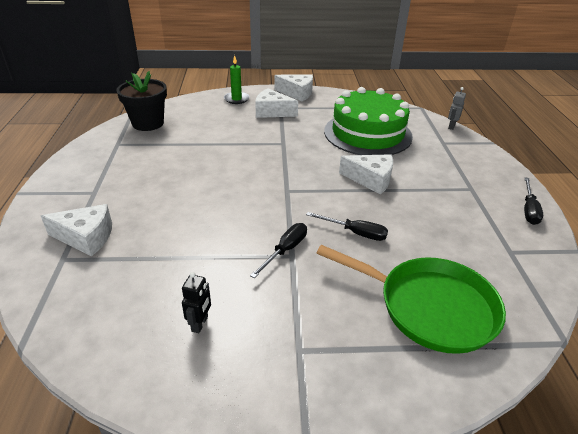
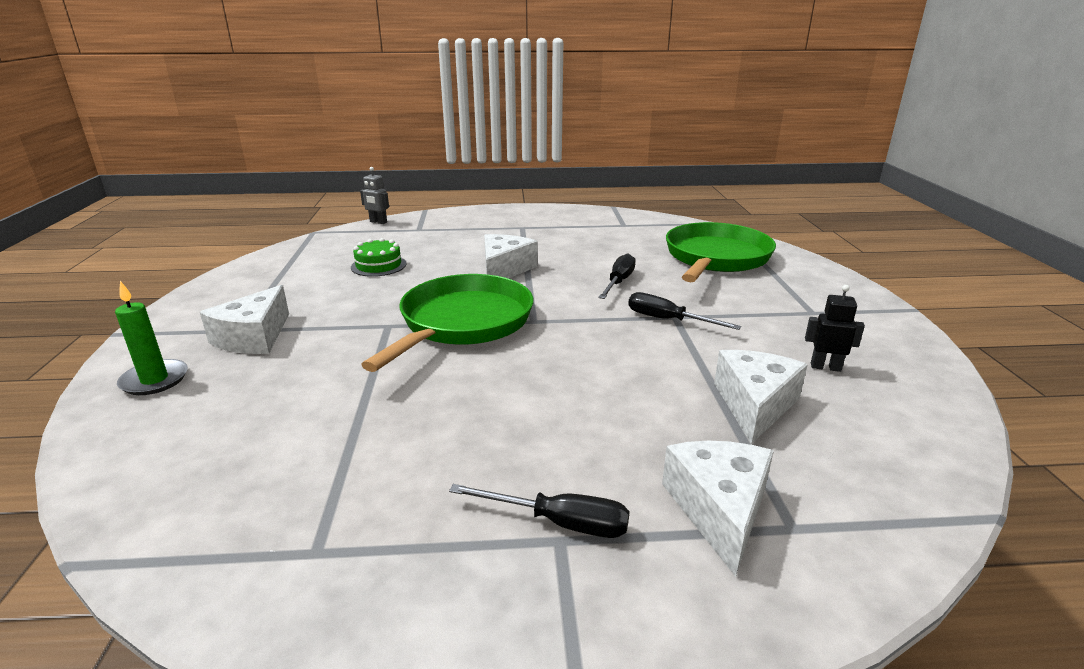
camera: 90 degrees left, 10 degrees down
black flower pot [116,71,167,131] -> none
white cheese [274,74,313,102] -> white cheese moved to [714,350,808,444]
green cake [324,87,413,155] -> green cake [351,238,406,277], size x0.41
black screwdriver [524,178,543,225] -> black screwdriver moved to [449,484,630,538]
none -> green pan [361,274,533,372]

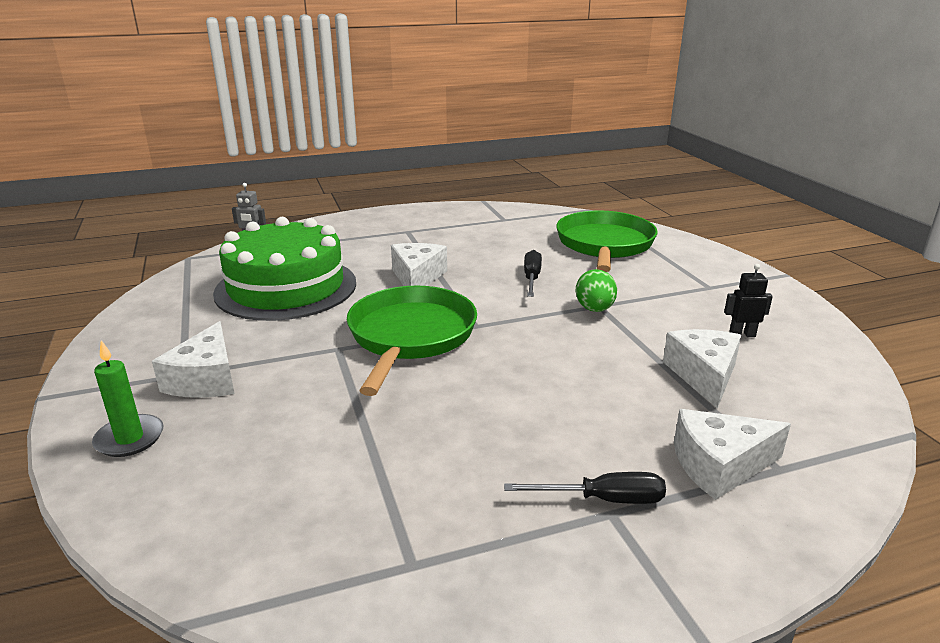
camera: 15 degrees left, 0 degrees up
green cake [351,238,406,277] -> green cake [213,217,356,321], size x2.46
black screwdriver [628,292,741,330] -> green egg [576,269,617,312]
white cheese [662,441,774,577] -> white cheese turned 90 degrees counterclockwise [674,409,791,500]

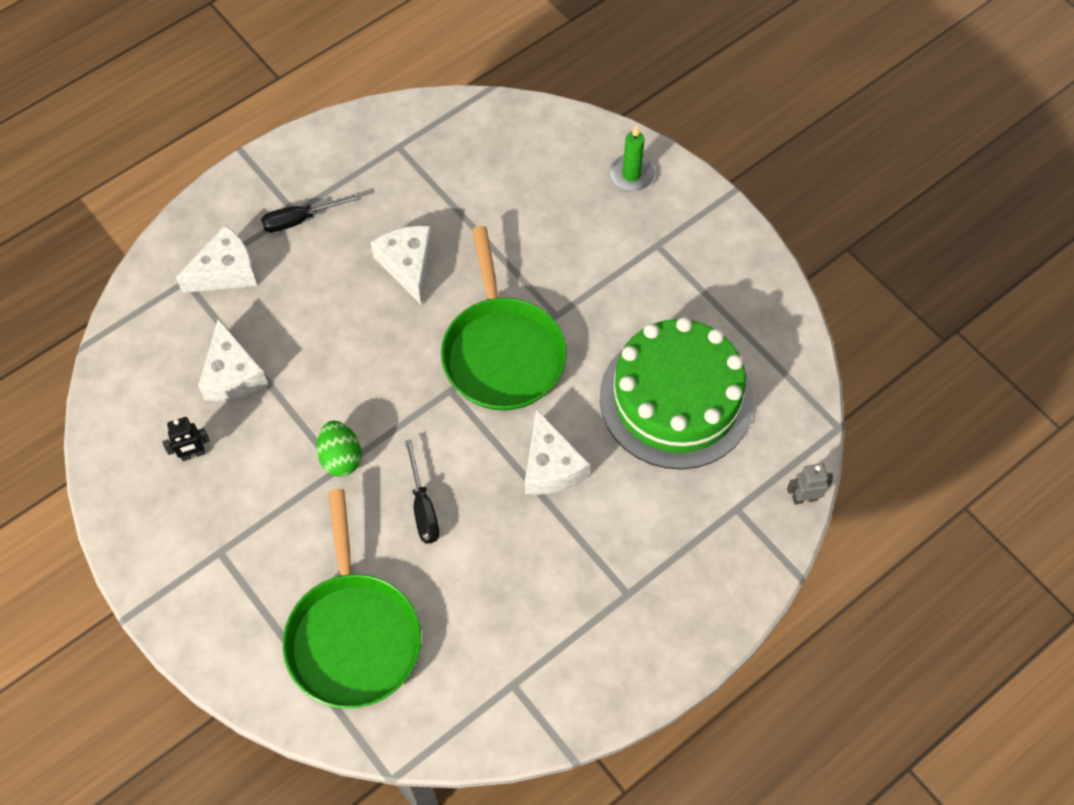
camera: 160 degrees right, 35 degrees up
white cheese [152,321,235,398] -> white cheese moved to [371,226,433,304]

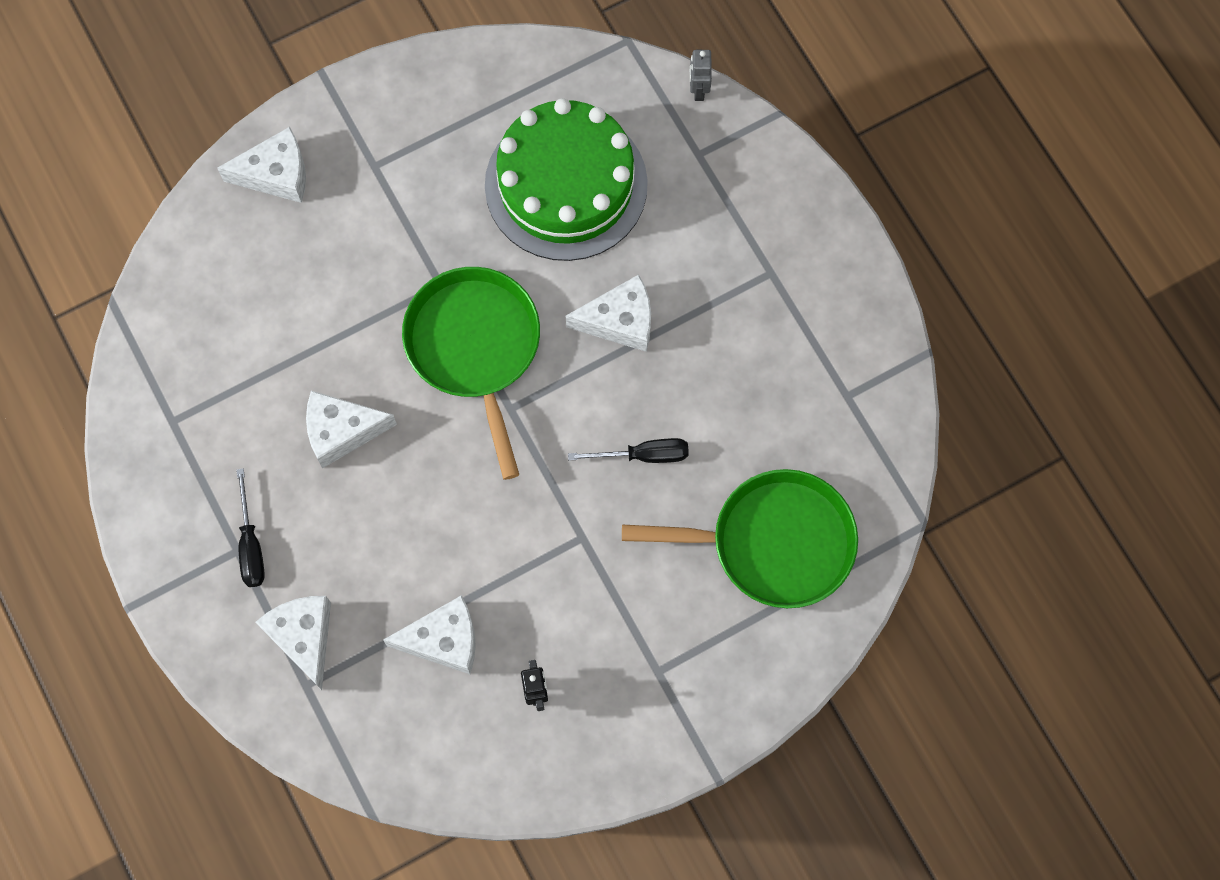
camera: 80 degrees left, 10 degrees up
green egg [317,421,361,477] -> none
green pan [441,226,567,411] -> green pan turned 105 degrees counterclockwise [402,267,540,480]
green candle [609,125,655,192] -> white cheese [217,127,306,203]

